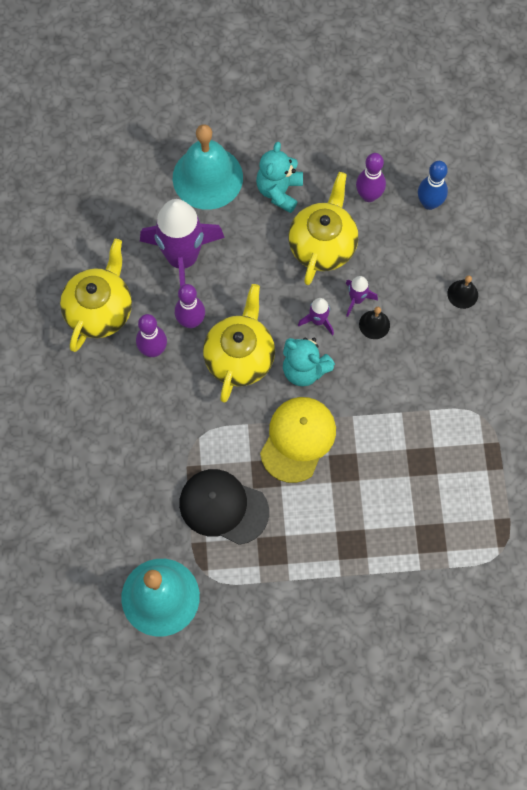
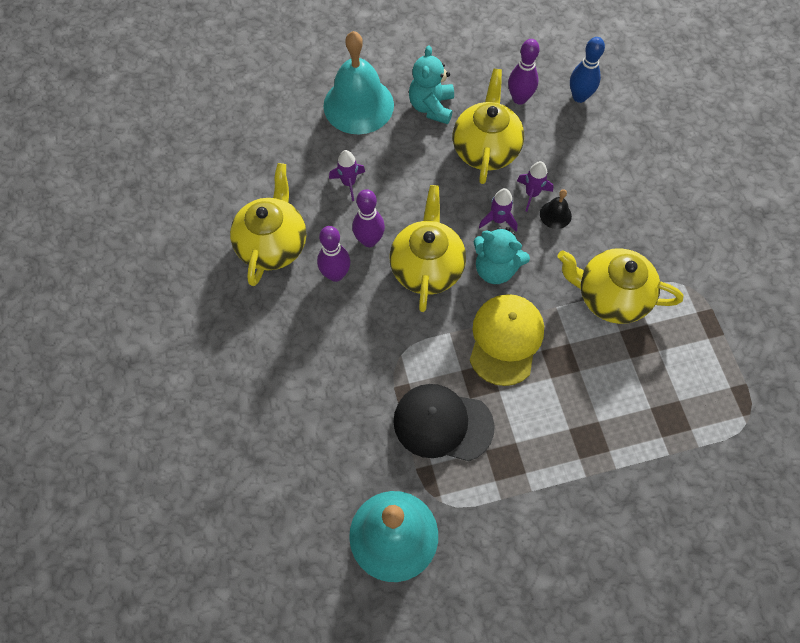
camera: 10 degrees left, 5 degrees down
purple rocket [140,199,225,287] -> purple rocket [329,150,365,201], size x0.43
black bell [447,275,478,309] -> none
none -> yellow teapot [557,248,683,324]

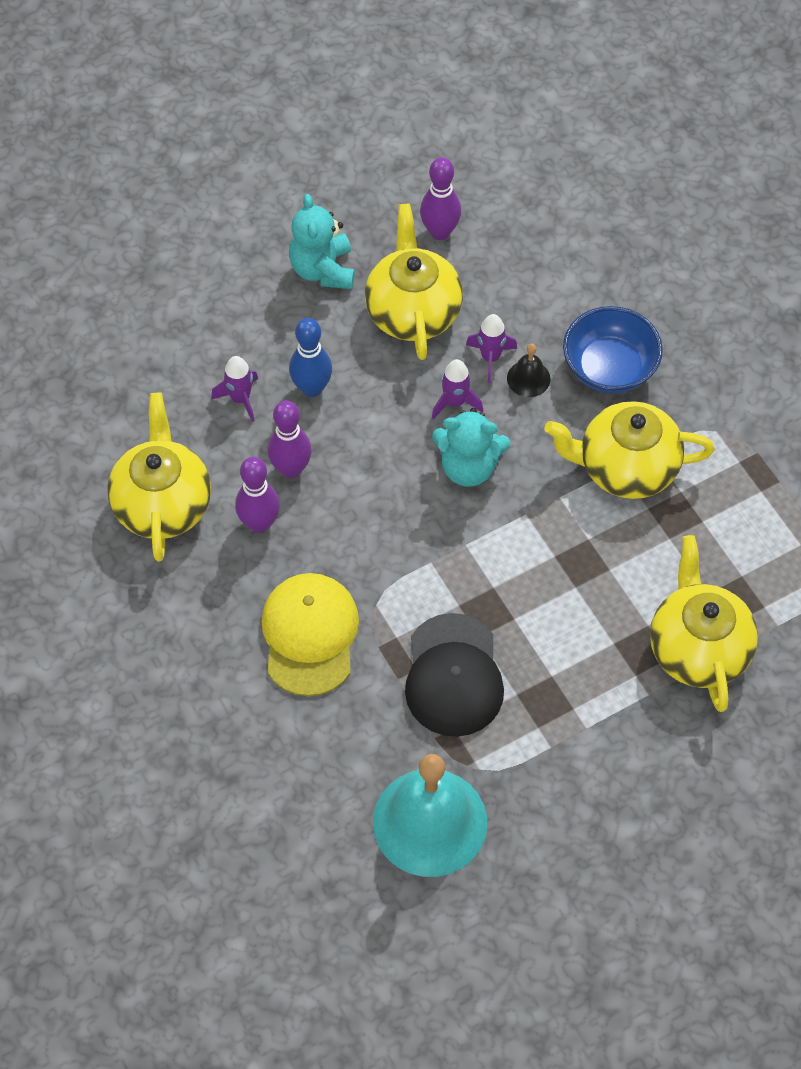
camera: 15 degrees left, 5 degrees down
turquoise bell [323,31,394,134] -> none
yellow teapot [390,185,466,312] -> yellow teapot moved to [650,535,758,712]
black cap [393,384,495,461] -> black cap turned 90 degrees counterclockwise [405,613,504,737]
yellow cap [470,294,544,386] -> yellow cap moved to [261,573,359,696]
blue bowling pin [570,37,605,103] -> blue bowling pin moved to [289,318,332,397]
none -> blue bowl [563,306,663,393]

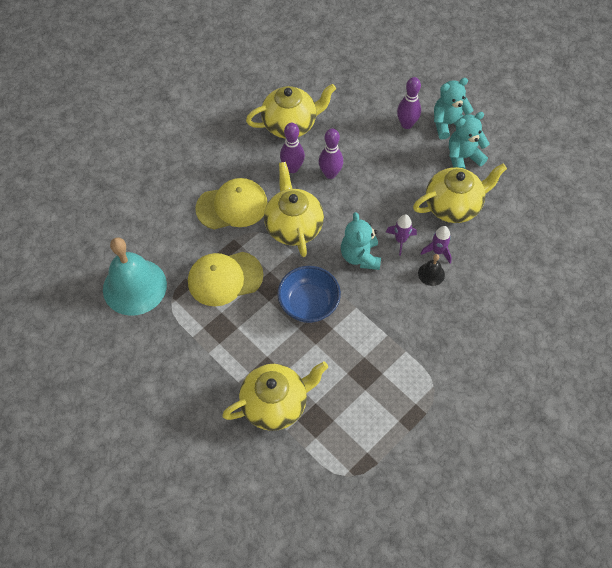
camera: 75 degrees right, 0 degrees up
purple rocket [211,356,258,422] -> none
blue bowling pin [289,318,332,397] -> none
black cap [405,613,504,737] -> yellow cap [188,252,263,306]
purple bowling pin [420,157,461,240] -> purple bowling pin moved to [397,77,421,129]
yellow teapot [545,401,715,499] -> yellow teapot moved to [264,162,324,257]
blue bowl [563,306,663,393] -> blue bowl moved to [277,266,341,323]
none -> turquoise teddy bear [434,78,473,139]

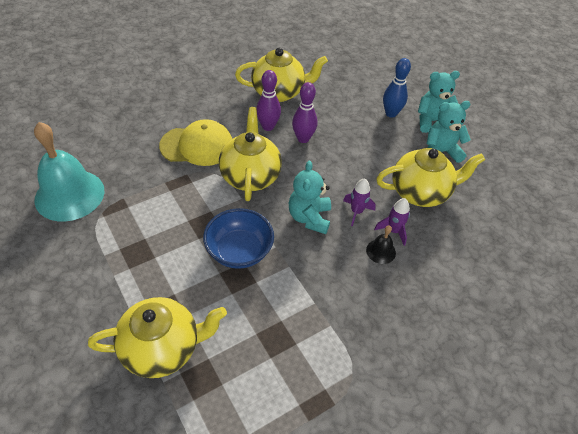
camera: 10 degrees right, 10 degrees down
yellow cap [188,252,263,306] -> none
purple bowling pin [397,77,421,129] -> blue bowling pin [383,58,411,118]

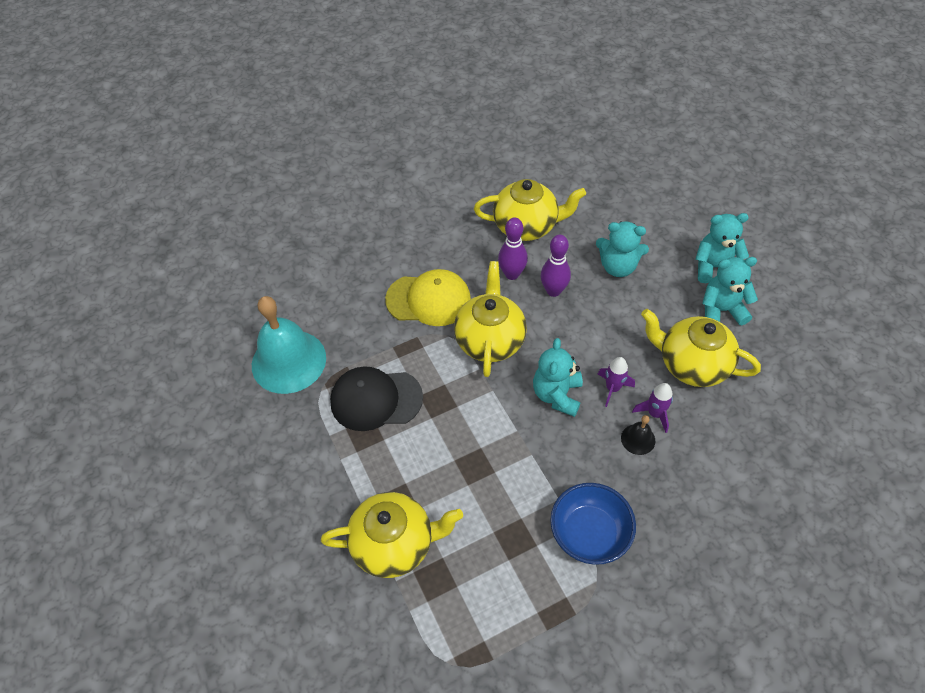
camera: 10 degrees right, 5 degrees up
blue bowl [203,208,274,269] -> blue bowl moved to [550,483,636,565]
yellow teapot [376,148,485,207] -> yellow teapot turned 150 degrees counterclockwise [641,309,761,387]
blue bowling pin [383,58,411,118] -> none
none -> black cap [330,366,423,431]
none -> turquoise teddy bear [596,221,649,277]

